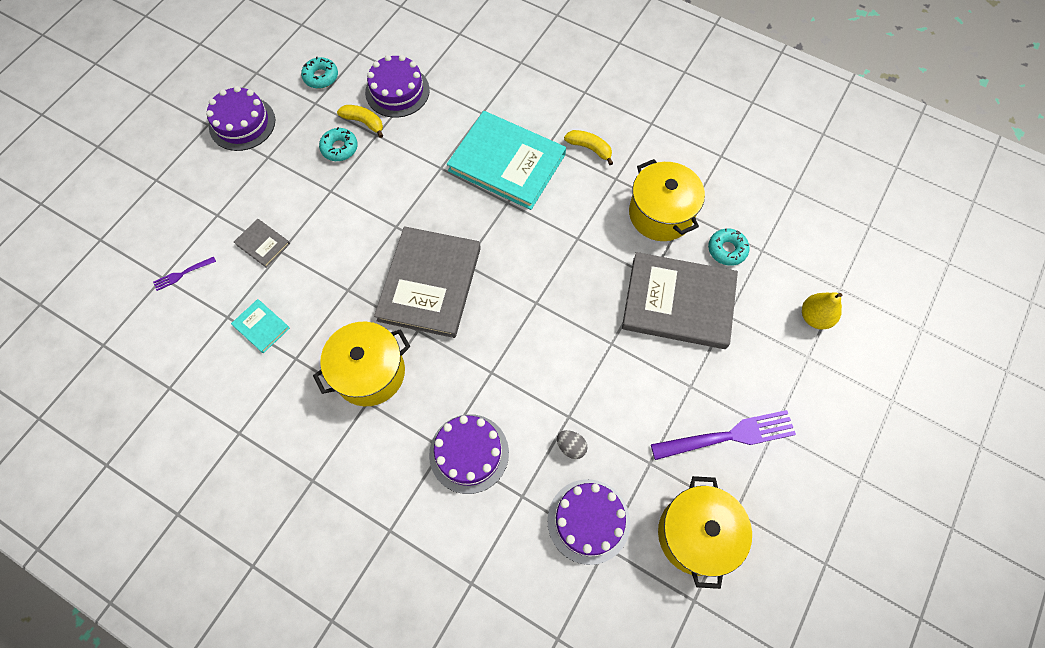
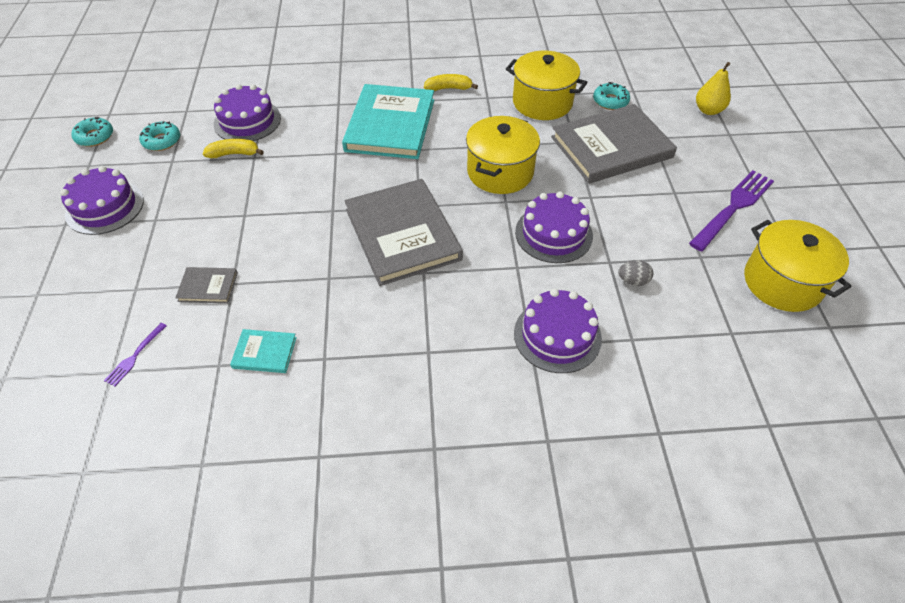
camera: 35 degrees left, 15 degrees down
yellow pot [313,322,410,406] -> yellow pot moved to [466,116,540,194]
turquoise donut [319,127,358,161] -> turquoise donut moved to [71,117,113,147]
turquoise book [447,111,566,210] -> turquoise book turned 75 degrees counterclockwise [342,84,434,159]
purple cake [547,479,630,565] -> purple cake moved to [515,191,593,263]

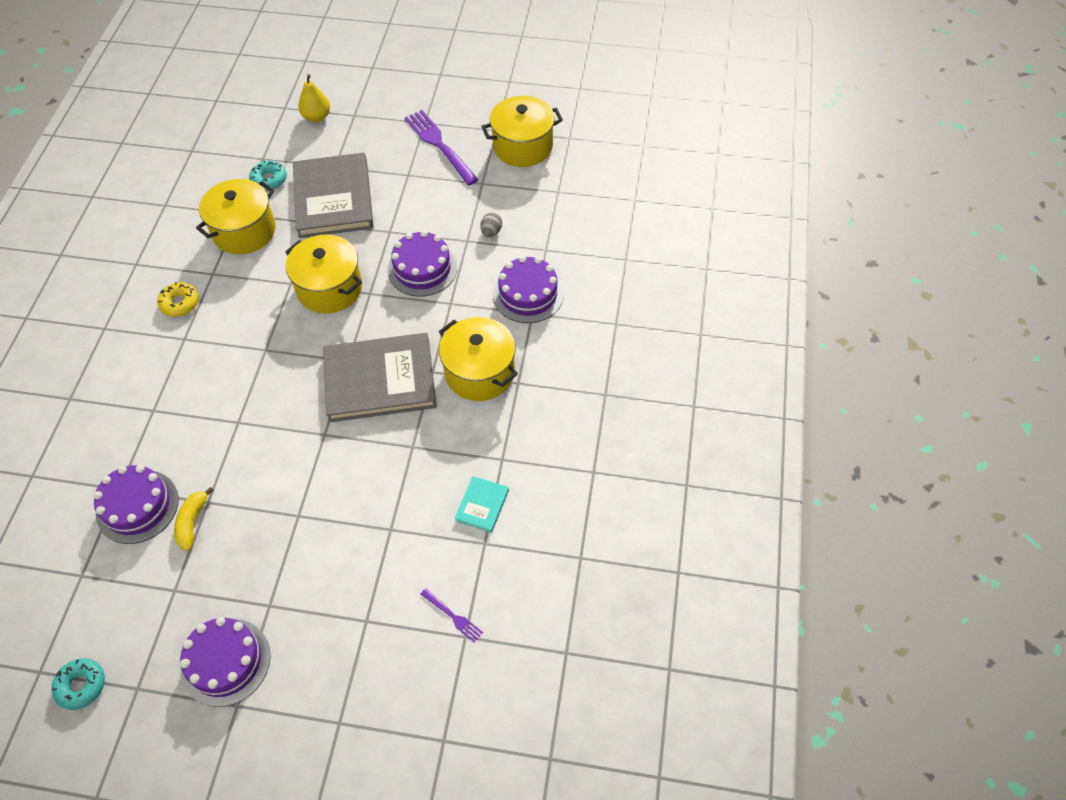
camera: 75 degrees left, 5 degrees up
turquoise donut [139,121,180,151] -> none
grey book [175,267,238,303] -> none
turquoise book [342,84,434,159] -> none
yellow banana [424,74,478,91] -> yellow donut [157,282,199,317]
none -> yellow pot [439,317,518,401]

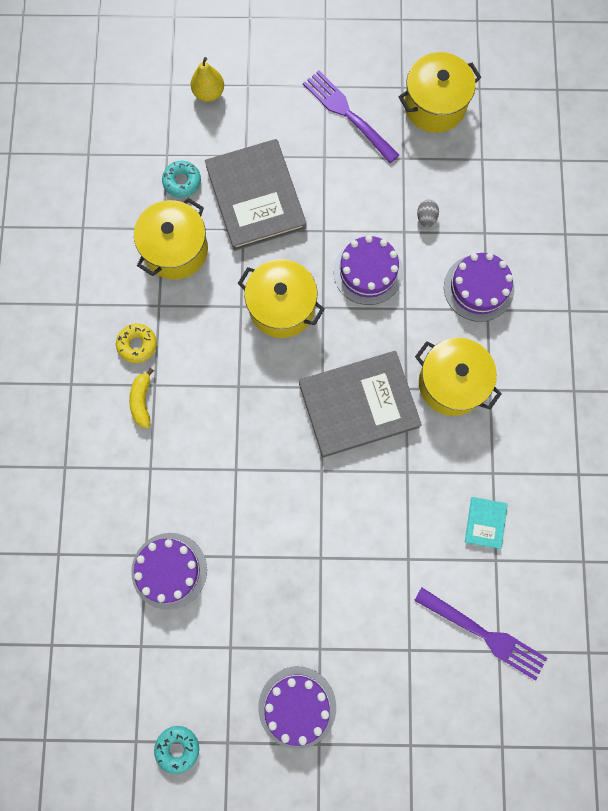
camera: 10 degrees left, 20 degrees up
yellow banana [174,487,214,551] -> yellow banana moved to [129,368,154,429]
purple fork [421,588,483,643] -> purple fork [414,588,547,681], size x2.11

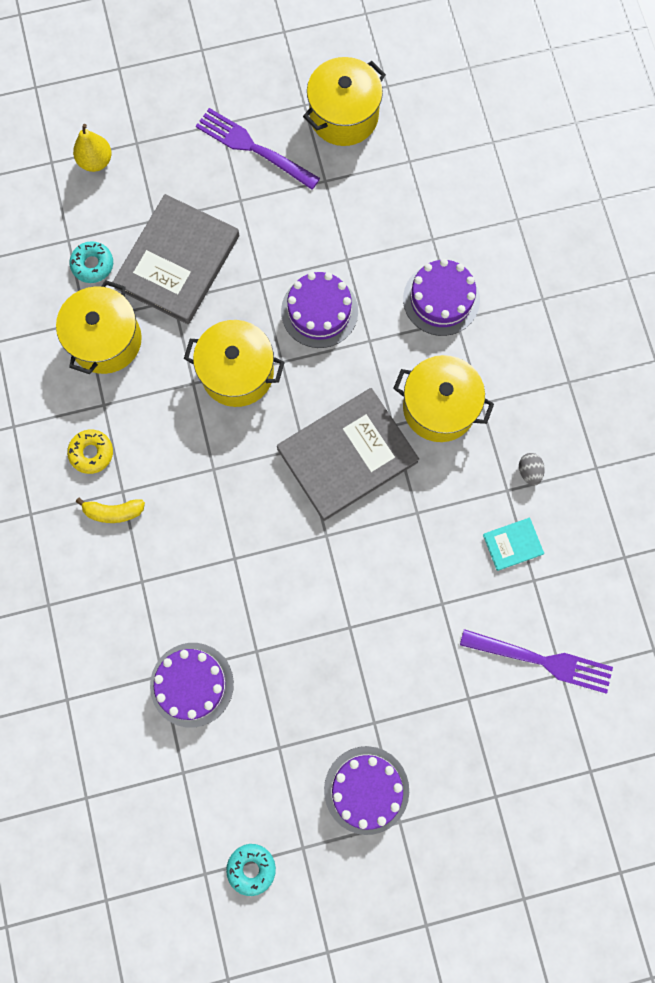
camera: 15 degrees left, 0 degrees up
yellow banana [129,368,154,429] -> yellow banana turned 75 degrees counterclockwise [76,498,145,523]
grey book [205,139,307,251] -> grey book turned 60 degrees clockwise [113,194,239,324]
grey egg [417,200,439,228] -> grey egg moved to [519,453,545,486]
turquoise book [465,497,508,549] -> turquoise book turned 75 degrees clockwise [483,517,544,571]

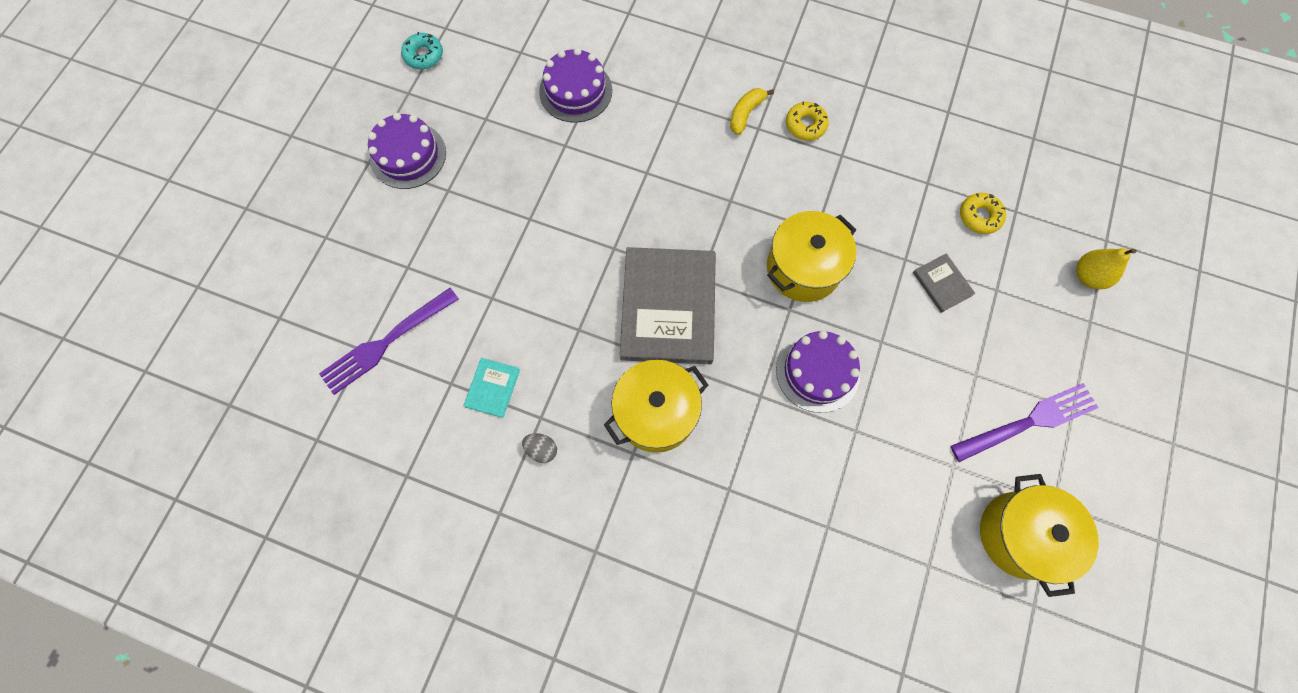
camera: 125 degrees right, 5 degrees down
yellow pot [56,280,142,374] -> none
turquoise donut [69,241,113,283] -> yellow donut [960,193,1006,234]
grey book [113,194,239,324] -> grey book [913,253,975,313], size x0.44
purple cake [403,259,480,336] -> none

